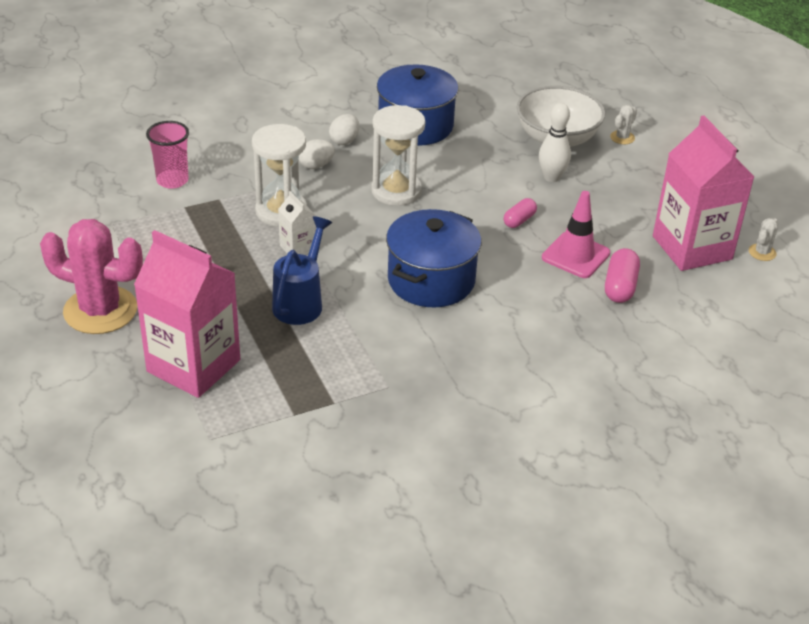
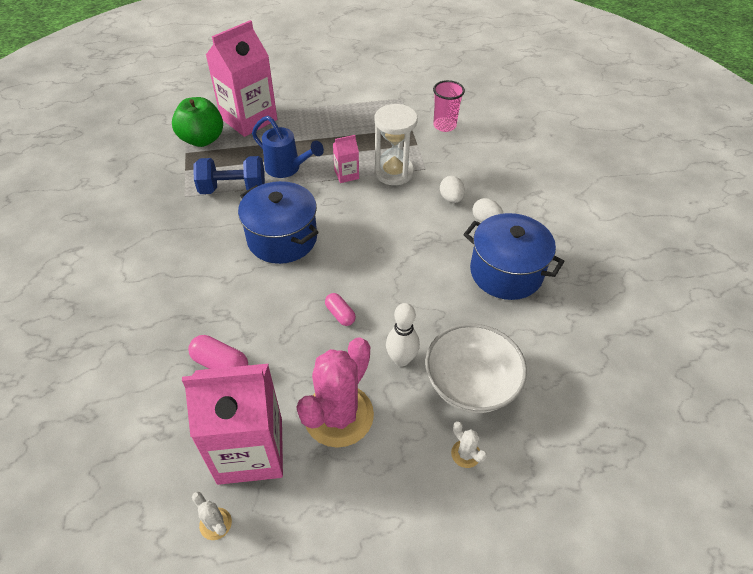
camera: 105 degrees right, 10 degrees up
pink cactus [40,219,143,334] -> pink cactus moved to [296,337,374,448]
white carton [278,191,316,255] -> pink carton [333,135,359,183]
white hourglass [371,105,425,206] -> none
pink traffic cone [542,191,610,278] -> none
none -> green apple [172,97,223,147]
none -> blue dumbbell [193,156,265,194]

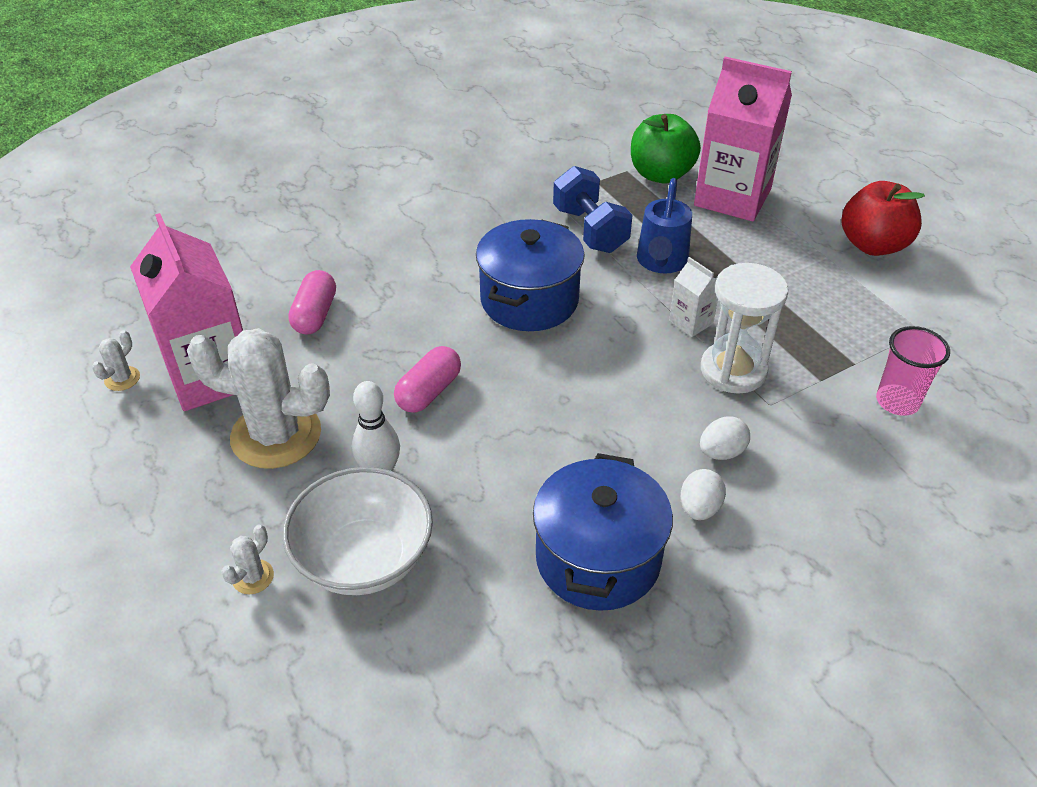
camera: 70 degrees right, 5 degrees down
pink cactus [296,337,374,448] -> white cactus [187,328,330,469]
pink capsule [325,293,356,326] -> pink capsule [394,346,461,413], size x1.51
pink carton [333,135,359,183] -> white carton [669,257,718,337]
none -> red apple [842,181,925,256]

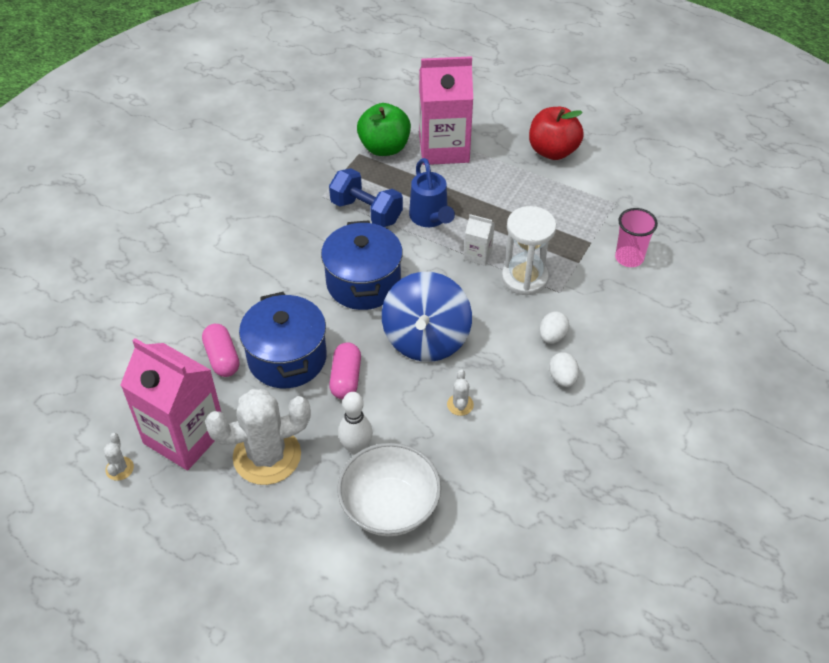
camera: 30 degrees left, 5 degrees up
white cactus [221,524,274,594] -> white cactus moved to [447,369,474,416]
blue pot [533,453,673,611] -> blue pot moved to [239,292,327,388]
none -> blue spinning top [382,272,472,362]

